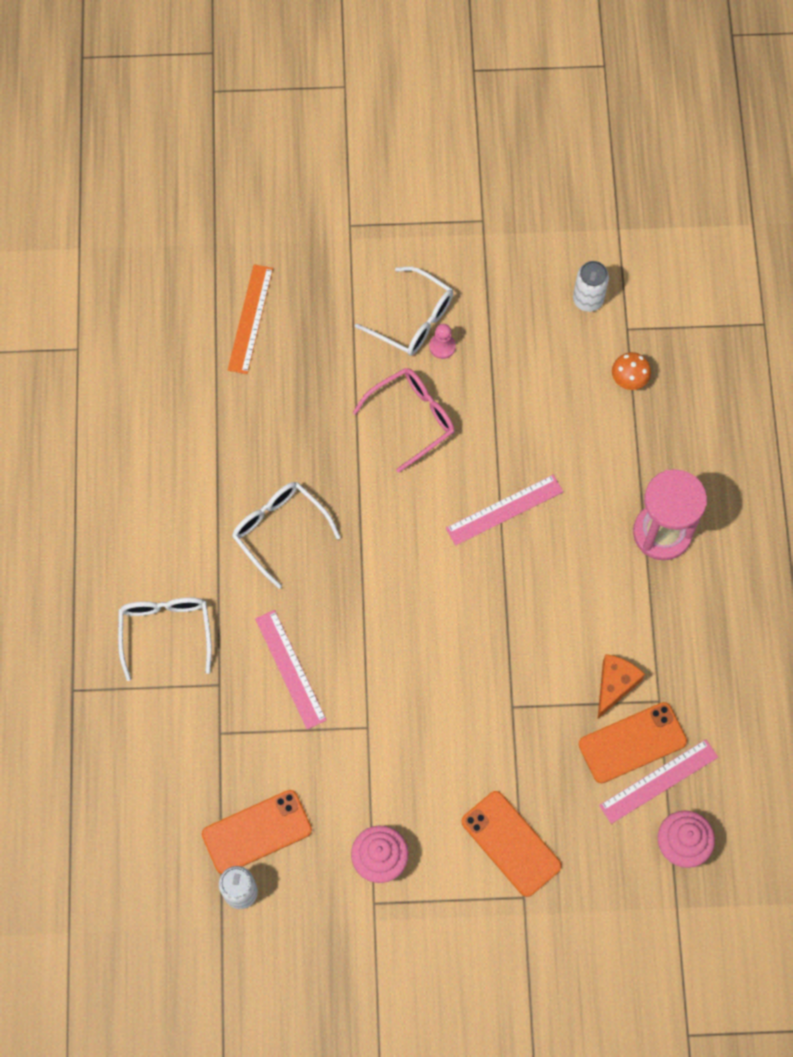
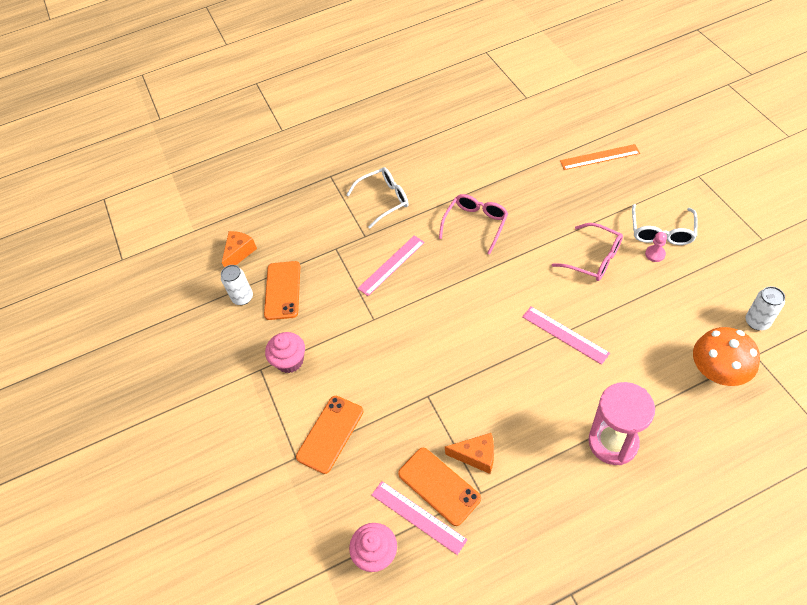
camera: 75 degrees right, 15 degrees down
orange phone [202,790,312,874] -> orange phone turned 45 degrees clockwise [264,261,300,320]
white glasses [232,482,341,589] -> pink glasses [439,194,508,254]
orange mushroom [612,352,651,390] -> orange mushroom [693,327,760,386], size x1.91
none -> orange cheese [222,231,257,267]

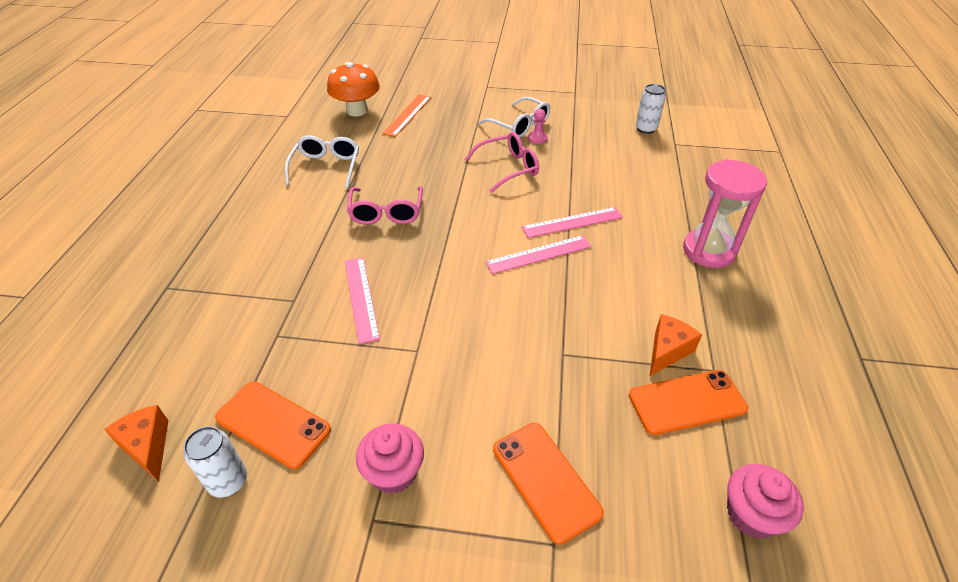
camera: 65 degrees left, 10 degrees down
white glasses [346,167,409,229] -> white glasses moved to [285,135,359,189]
pink ruler [372,481,468,555] -> pink ruler moved to [485,235,591,274]
pink glasses [439,194,508,254] -> pink glasses turned 150 degrees counterclockwise [347,186,423,225]
orange mushroom [693,327,760,386] -> orange mushroom moved to [327,62,380,116]

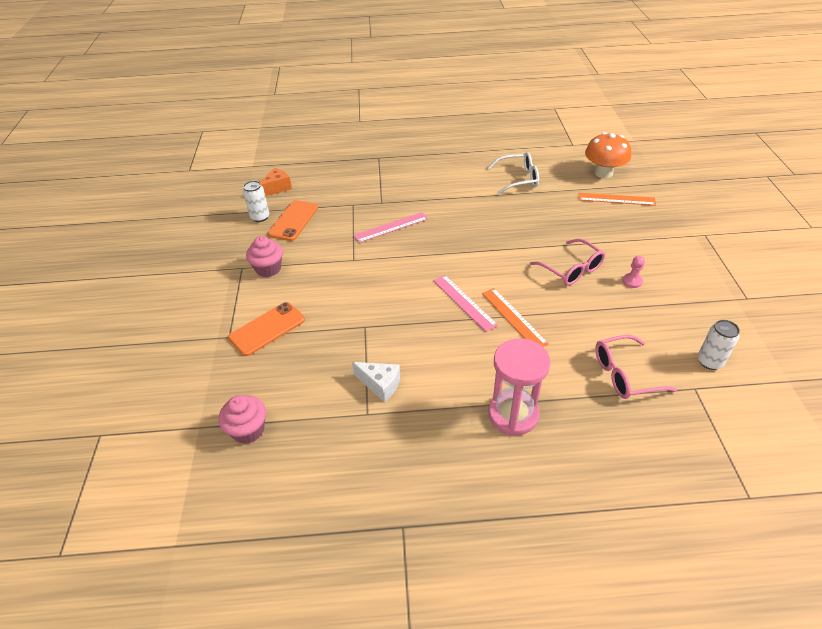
camera: 80 degrees right, 0 degrees up
pink glasses [347,186,423,225] -> pink glasses moved to [595,335,677,399]
white glasses [478,97,550,137] -> none
pink ruler [522,207,623,238] -> orange ruler [482,288,549,347]
orange phone [629,370,748,435] -> none
orange cheese [650,314,702,376] -> white cheese [352,362,400,402]

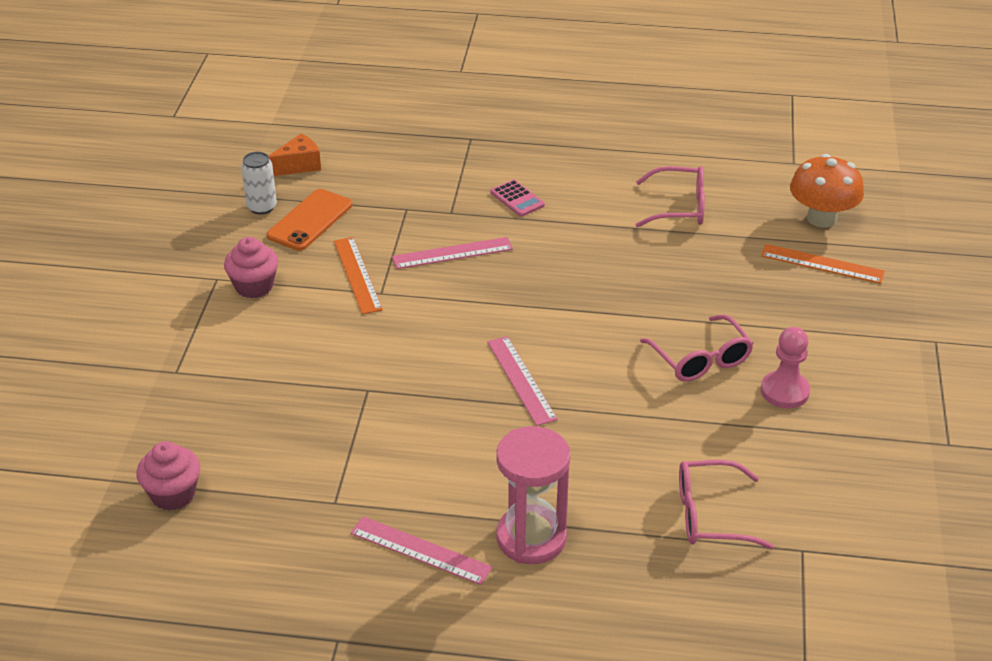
camera: 10 degrees right, 5 degrees down
orange phone [228,302,305,356] -> none
white cheese [352,362,400,402] -> none
orange ruler [482,288,549,347] -> orange ruler moved to [334,237,383,314]
white glasses [488,152,539,194] -> pink glasses [635,166,705,227]
pink pawn [623,256,645,288] -> pink pawn [761,327,810,409], size x1.65
white can [698,320,740,370] -> none
none -> pink ruler [350,516,493,585]
none -> pink calculator [491,180,545,217]

